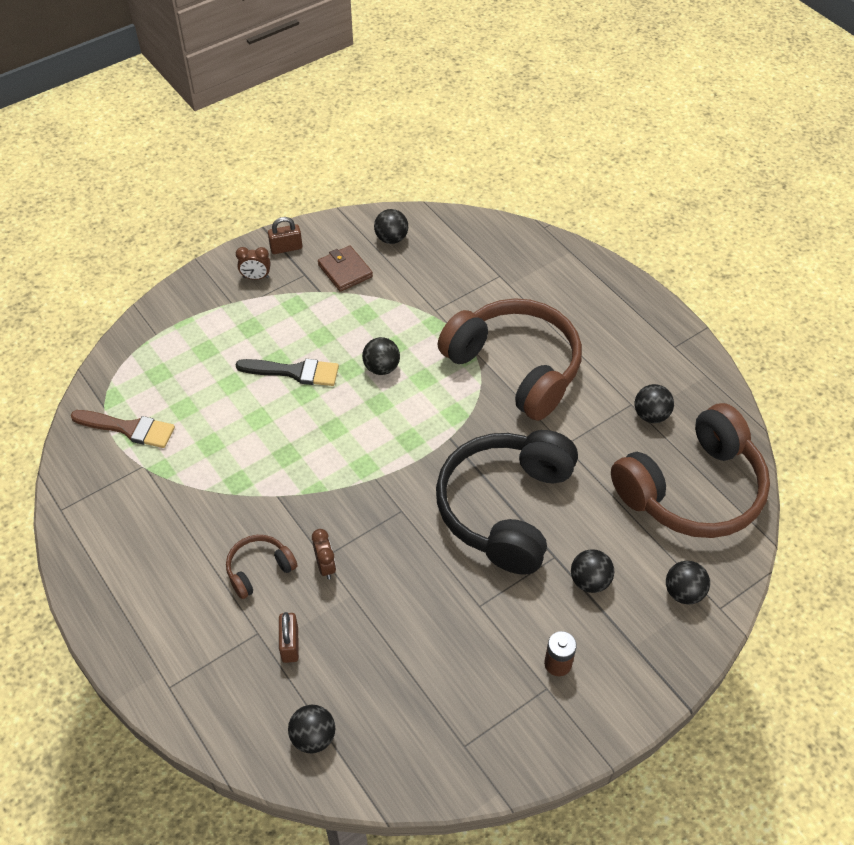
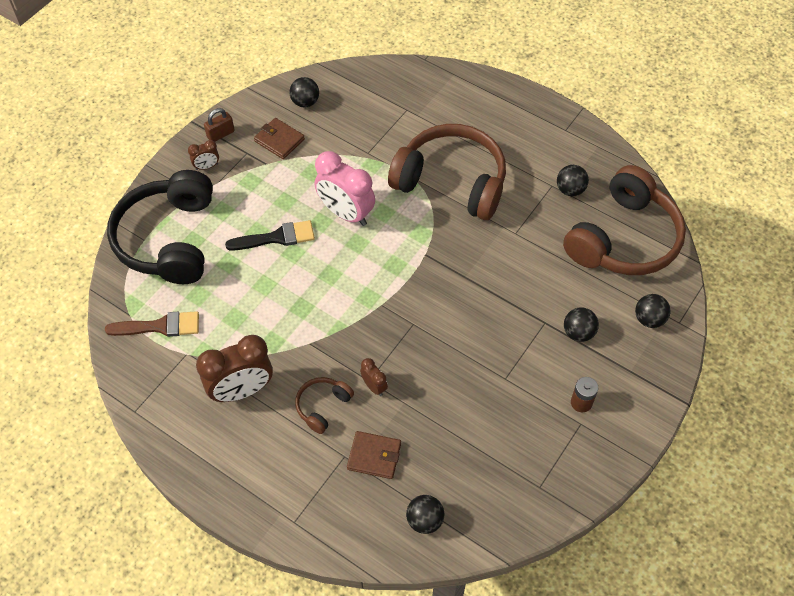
camera: 20 degrees left, 5 degrees up
brown padlock [279,612,299,663] -> brown wallet [347,431,401,479]
black ball [362,337,400,375] -> pink clock [314,151,375,226]
black headphones [436,430,578,575] -> black headphones moved to [107,170,213,284]
none -> brown clock [196,335,273,402]

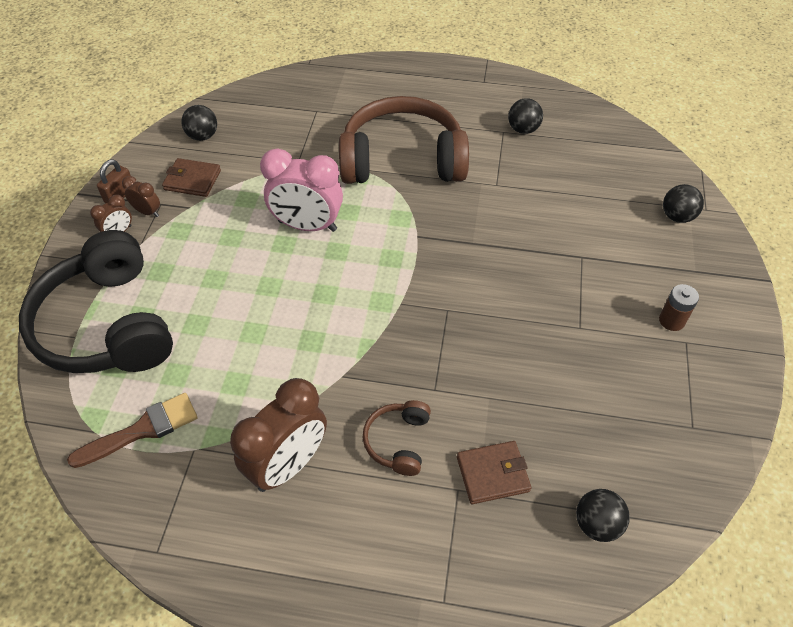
camera: 25 degrees left, 5 degrees down
black brush [225,220,315,251] -> none
brown clock [360,358,388,396] -> brown clock moved to [122,176,160,217]
brown headphones [563,165,686,275] -> none
black ball [564,307,599,342] -> none

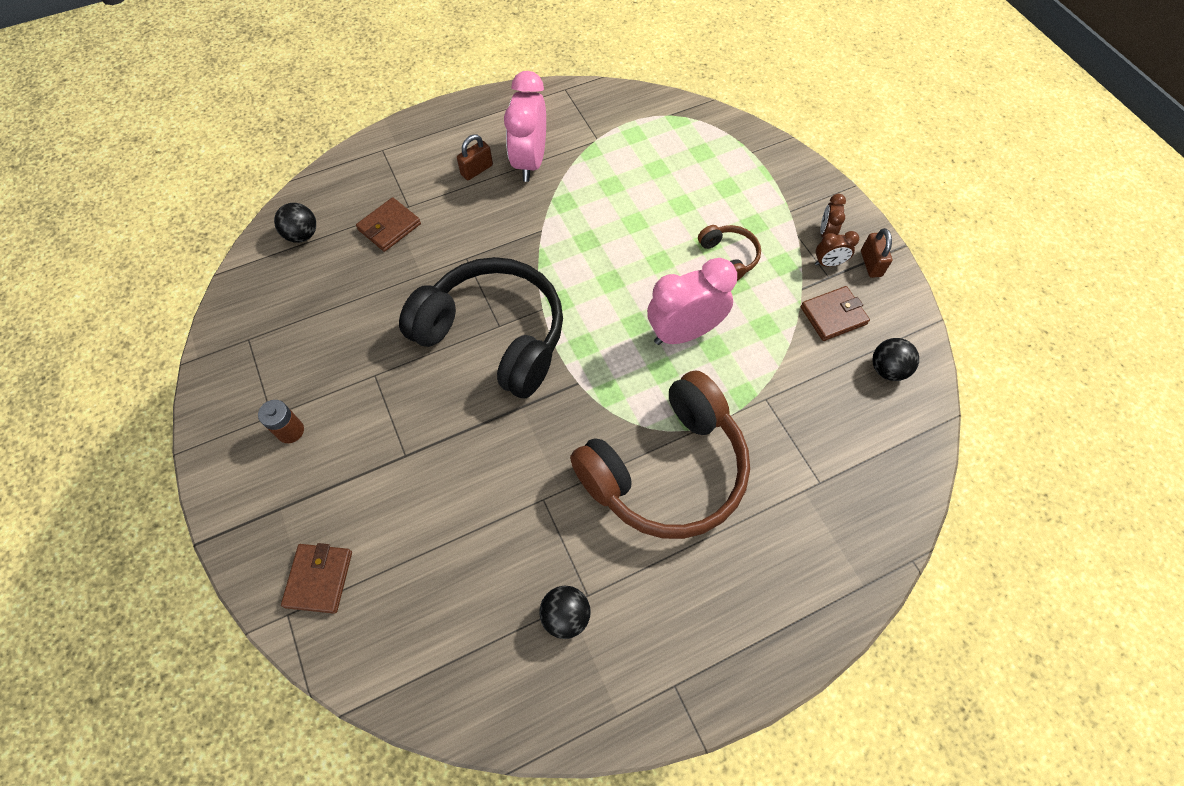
camera: 145 degrees right, 10 degrees up
black headphones [19,230,173,373] -> black headphones moved to [399,257,563,398]
brown brush [67,393,198,468] -> none
brown clock [230,378,327,492] -> pink clock [504,71,546,182]
brown headphones [363,400,431,476] -> brown headphones moved to [698,225,761,281]
black ball [663,184,704,223] -> brown wallet [281,543,352,614]
none -> brown padlock [457,134,493,180]

